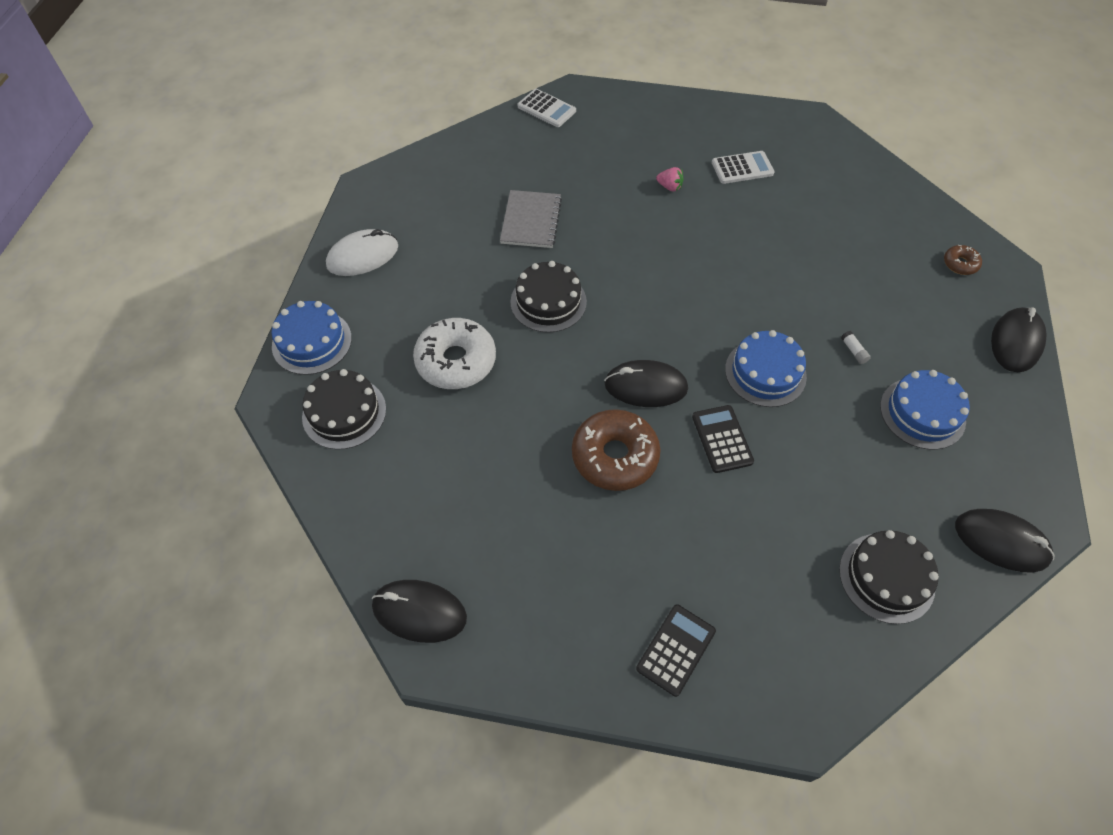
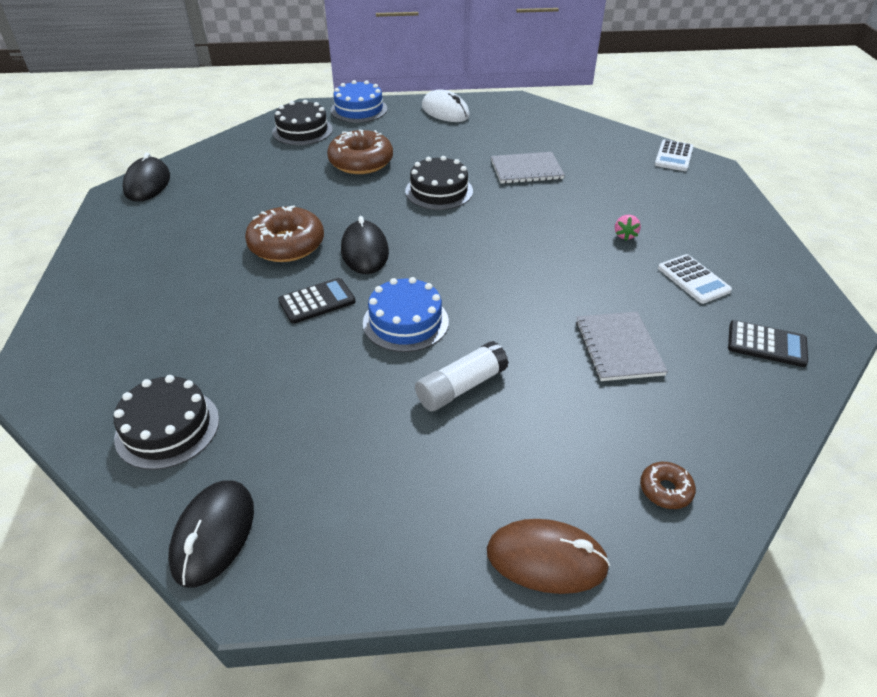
camera: 75 degrees right, 15 degrees down
white donut [413,318,496,389] -> brown donut [327,129,393,174]
black calculator [636,604,716,697] -> black calculator moved to [728,320,808,367]
white glue stick [841,331,871,364] -> white glue stick [415,341,509,411], size x2.29
blue cake [880,370,970,450] -> none
black mouse [991,307,1047,372] -> brown mouse [487,519,610,594]
none -> grey notebook [576,312,668,381]

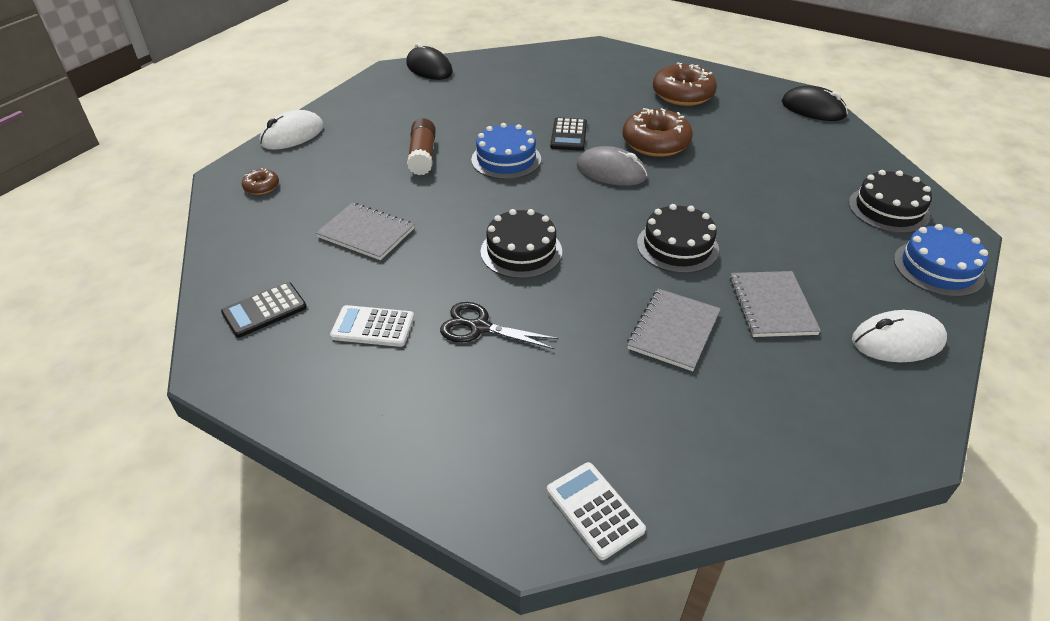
camera: 125 degrees right, 0 degrees up
black cake [114,375,219,470] -> black cake moved to [481,209,562,279]
brown donut [327,129,393,174] -> brown donut moved to [653,62,717,106]
black mouse [341,216,389,274] -> grey mouse [577,146,647,186]
white glue stick [415,341,509,411] -> brown glue stick [407,118,436,175]
brown mouse [487,519,610,594] -> white mouse [260,110,324,150]
pink strawberry [615,215,641,241] -> black scissors [440,302,559,349]
none -> grey notebook [730,271,821,337]

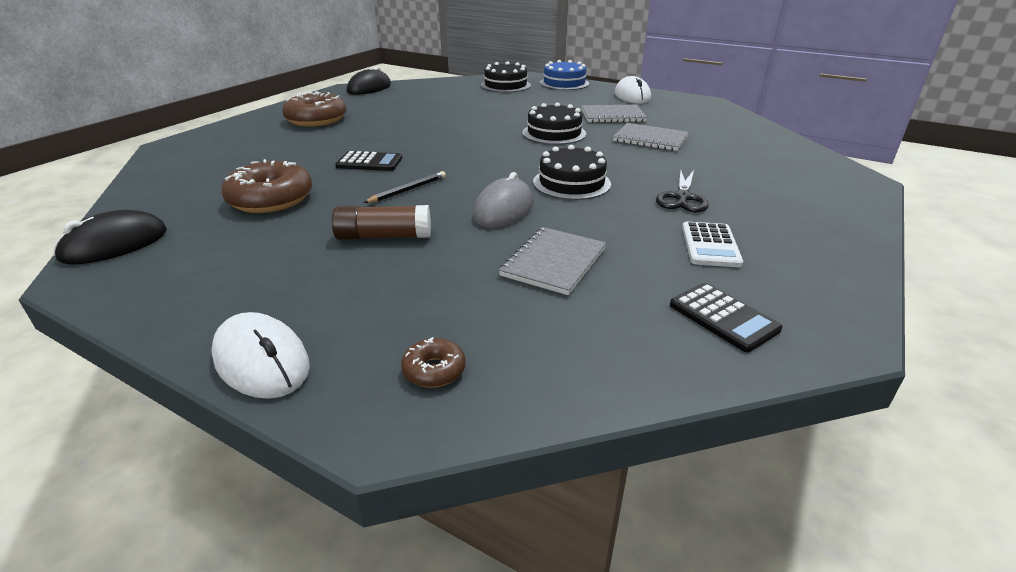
camera: 90 degrees left, 10 degrees down
blue cake [471,123,541,179] -> black pencil [364,171,446,203]
white calculator [547,462,646,560] -> none
grey mouse [577,146,647,186] -> grey mouse moved to [473,172,533,228]
brown donut [622,108,693,157] -> brown donut moved to [222,159,312,213]

